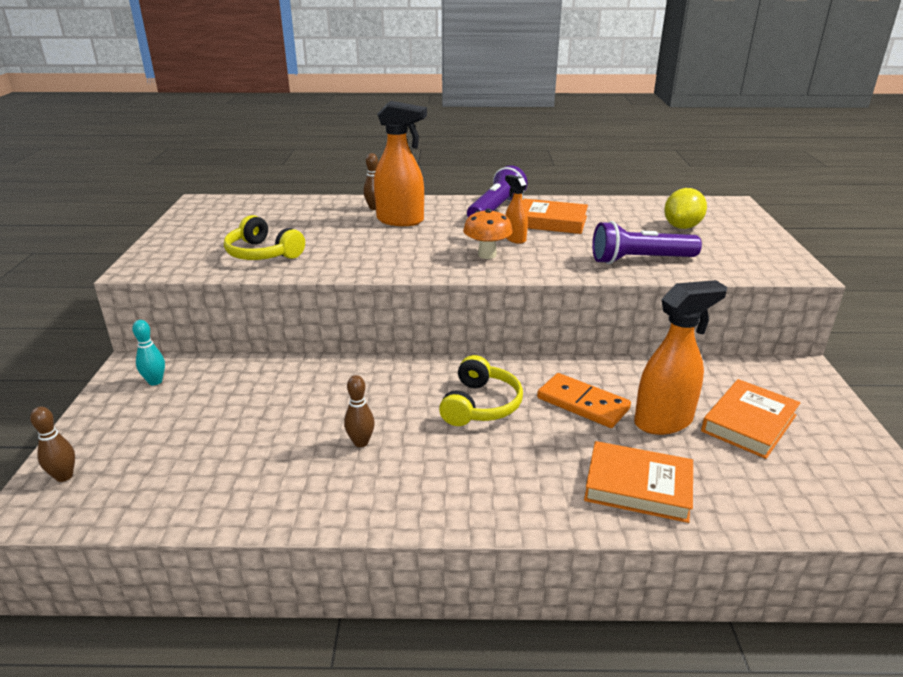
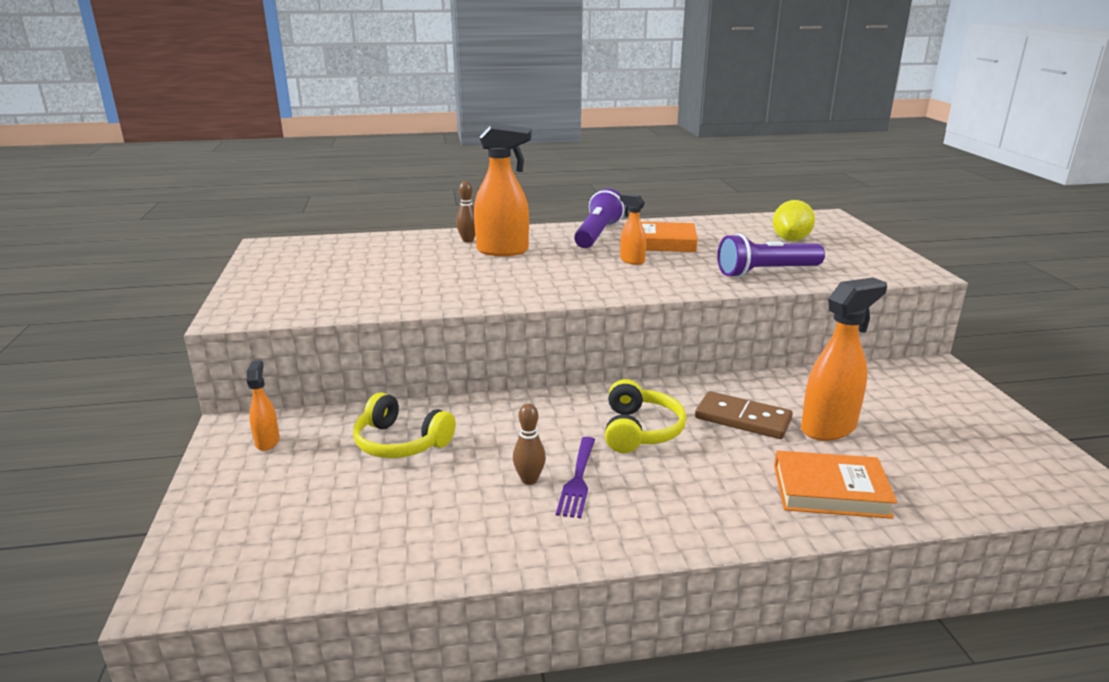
camera: 10 degrees left, 5 degrees down
brown bowling pin [30,407,75,482] -> none
turquoise bowling pin [132,320,165,385] -> orange spray bottle [247,360,280,451]
yellow headphones [224,215,305,260] -> yellow headphones moved to [353,392,456,458]
orange mushroom [463,208,513,259] -> none
orange domino [537,373,631,428] -> brown domino [695,391,793,439]
orange book [701,379,800,459] -> none
none -> purple fork [556,437,595,518]

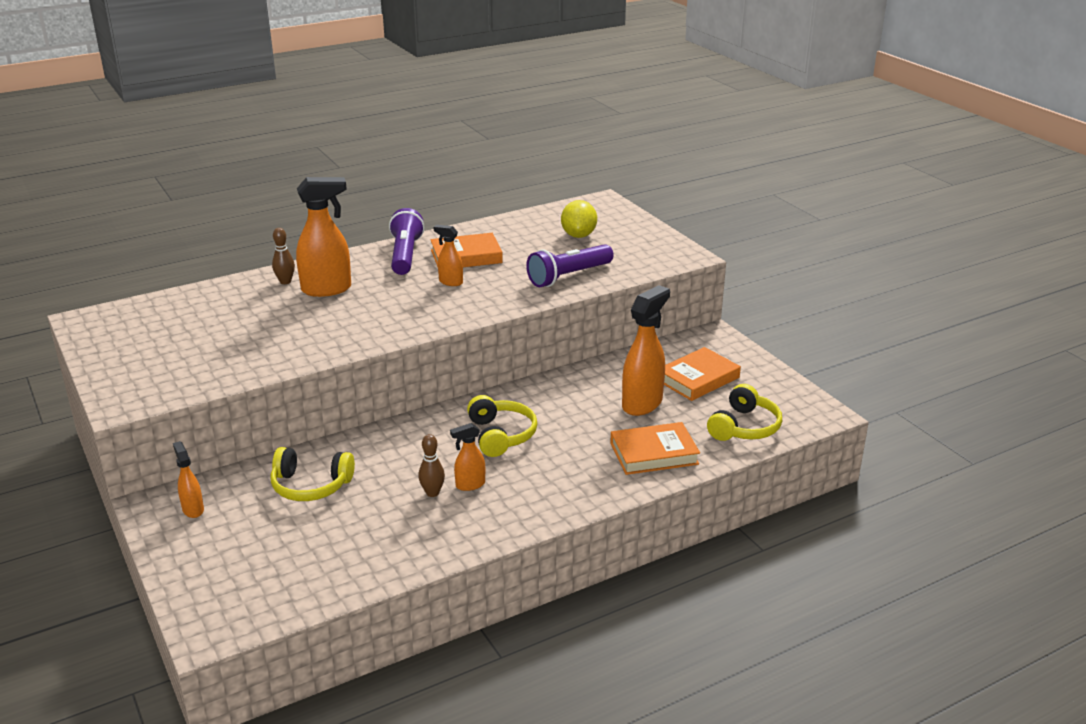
camera: 20 degrees left, 5 degrees up
purple fork [556,437,595,518] -> orange spray bottle [450,423,485,491]
brown domino [695,391,793,439] -> none
none -> orange book [664,347,741,401]
none -> yellow headphones [707,384,782,441]

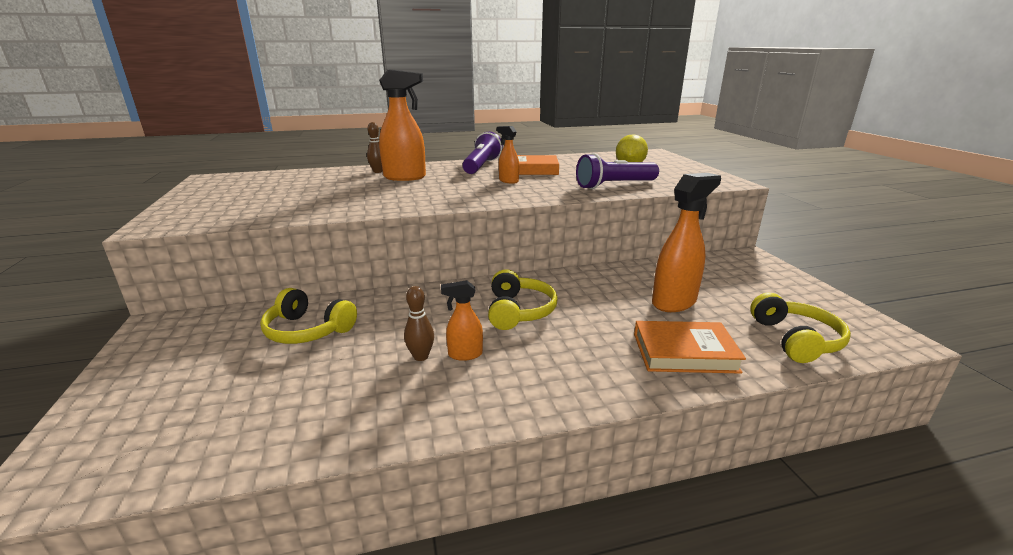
camera: 15 degrees right, 5 degrees down
orange spray bottle [173,441,204,518] -> none
orange book [664,347,741,401] -> none
yellow headphones [707,384,782,441] -> yellow headphones turned 45 degrees counterclockwise [750,293,851,363]

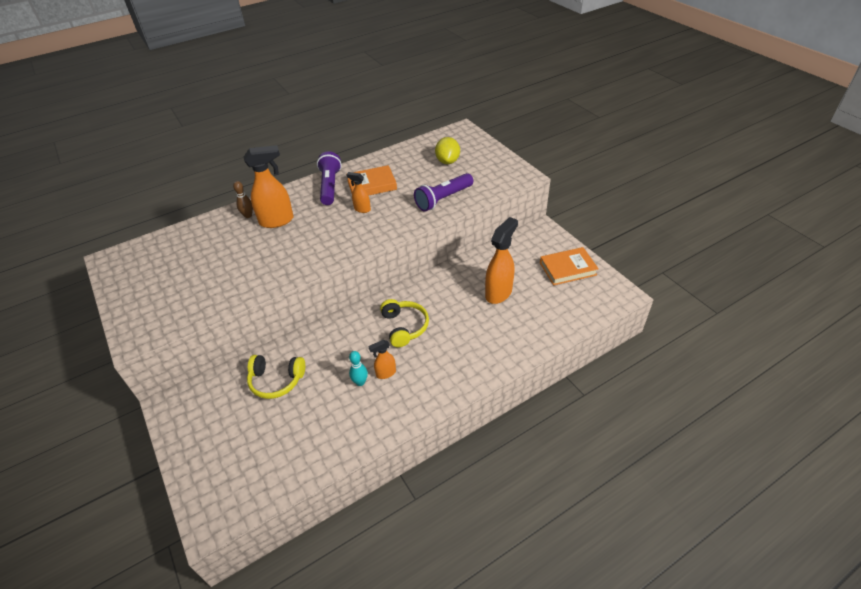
camera: 15 degrees left, 20 degrees up
brown bowling pin [404,286,434,361] -> turquoise bowling pin [349,351,368,386]
orange book [634,321,746,374] -> orange book moved to [540,247,599,285]
yellow headphones [750,293,851,363] -> none

